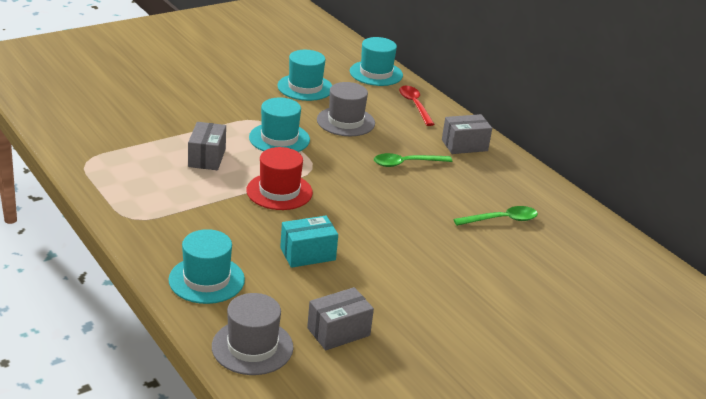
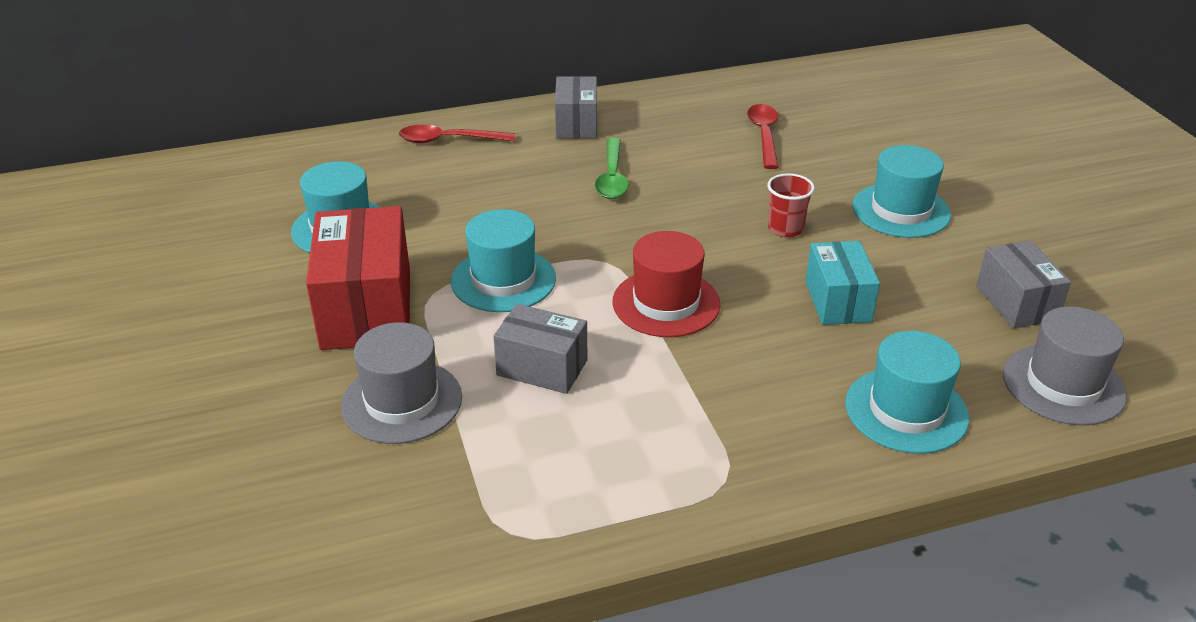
camera: 70 degrees left, 5 degrees up
grey hat [317,82,375,136] -> grey hat moved to [341,322,462,444]
turquoise hat [350,37,403,86] -> turquoise hat moved to [853,145,951,238]
green spoon [453,206,538,226] -> red spoon [747,104,778,169]
none -> red box [306,206,410,350]
none -> red cup [767,173,815,237]

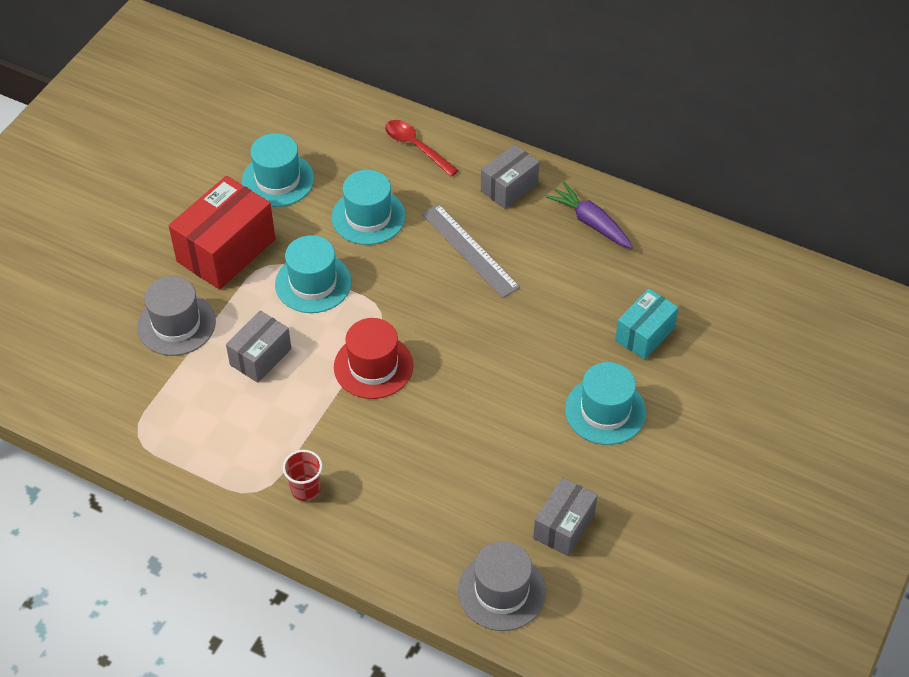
camera: 45 degrees right, 15 degrees up
grey box [494,304,587,394] -> grey box turned 60 degrees clockwise [226,311,292,383]
green spoon [595,138,629,199] -> grey ruler [421,204,520,298]
red spoon [747,104,778,169] -> none
red cup [767,173,815,237] -> red cup moved to [283,450,322,501]
turquoise box [805,241,880,325] -> turquoise box moved to [615,289,679,360]
turquoise hat [845,331,969,454] -> turquoise hat moved to [332,170,406,245]
none -> purple carrot [546,182,633,249]

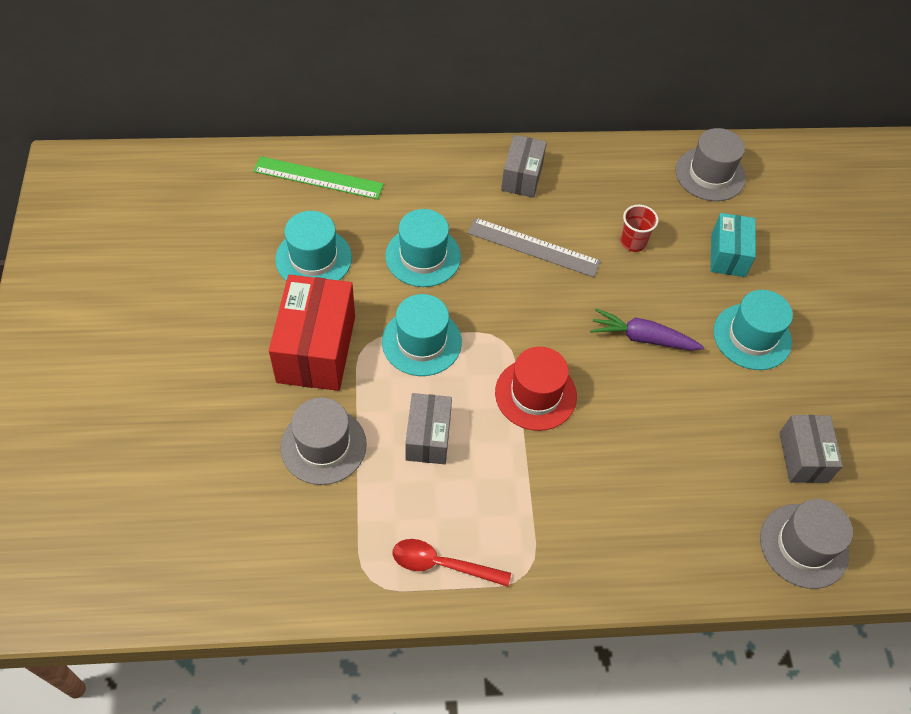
camera: 35 degrees left, 5 degrees up
red cup [283,450,322,501] -> red cup moved to [620,205,658,252]
red spoon [385,120,459,176] -> red spoon moved to [392,539,511,587]
purple carrot [546,182,633,249] -> purple carrot moved to [590,308,704,351]
none -> green ruler [253,156,384,199]
none -> grey hat [676,128,746,201]

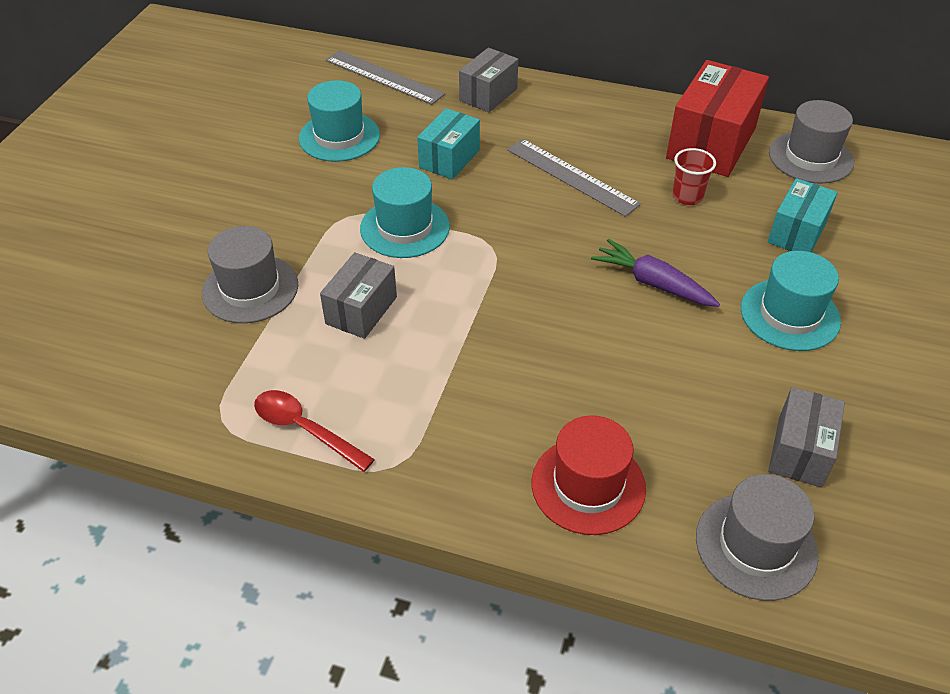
camera: 25 degrees right, 10 degrees down
green ruler [253,156,384,199] -> grey ruler [326,50,445,105]
red box [269,275,355,391] -> red box moved to [666,60,769,177]
turquoise hat [385,209,461,287] -> turquoise box [417,108,480,180]
red hat [495,347,577,431] -> red hat moved to [532,415,646,535]
grey box [501,135,547,198] -> grey box moved to [459,48,518,113]

